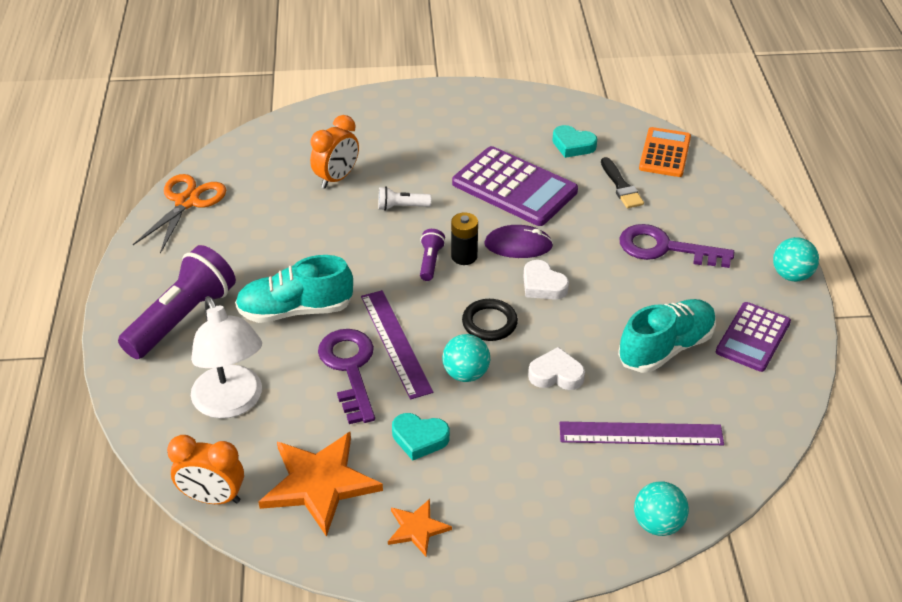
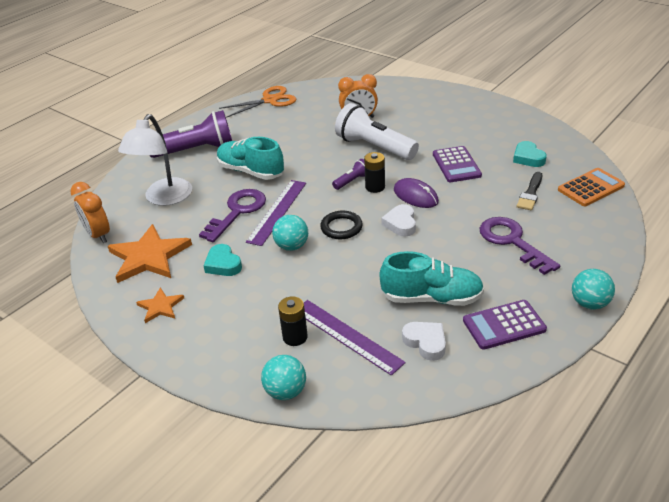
camera: 45 degrees right, 5 degrees down
white flashlight [378,186,431,211] -> white flashlight [335,103,419,160], size x2.19
purple calculator [452,146,578,226] -> purple calculator [433,146,482,182], size x0.64
white heart [528,347,585,390] -> white heart moved to [402,322,446,361]
none -> black battery [278,296,308,346]

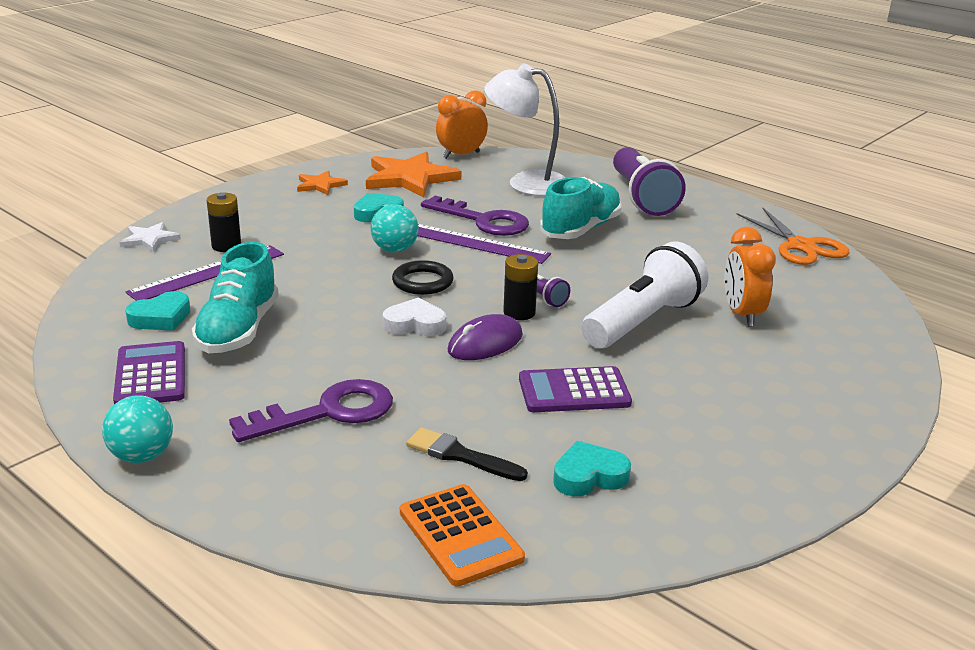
camera: 90 degrees right, 10 degrees down
turquoise ball [261,355,306,400] -> white star [119,222,181,252]
white heart [402,322,446,361] -> turquoise heart [125,291,191,331]

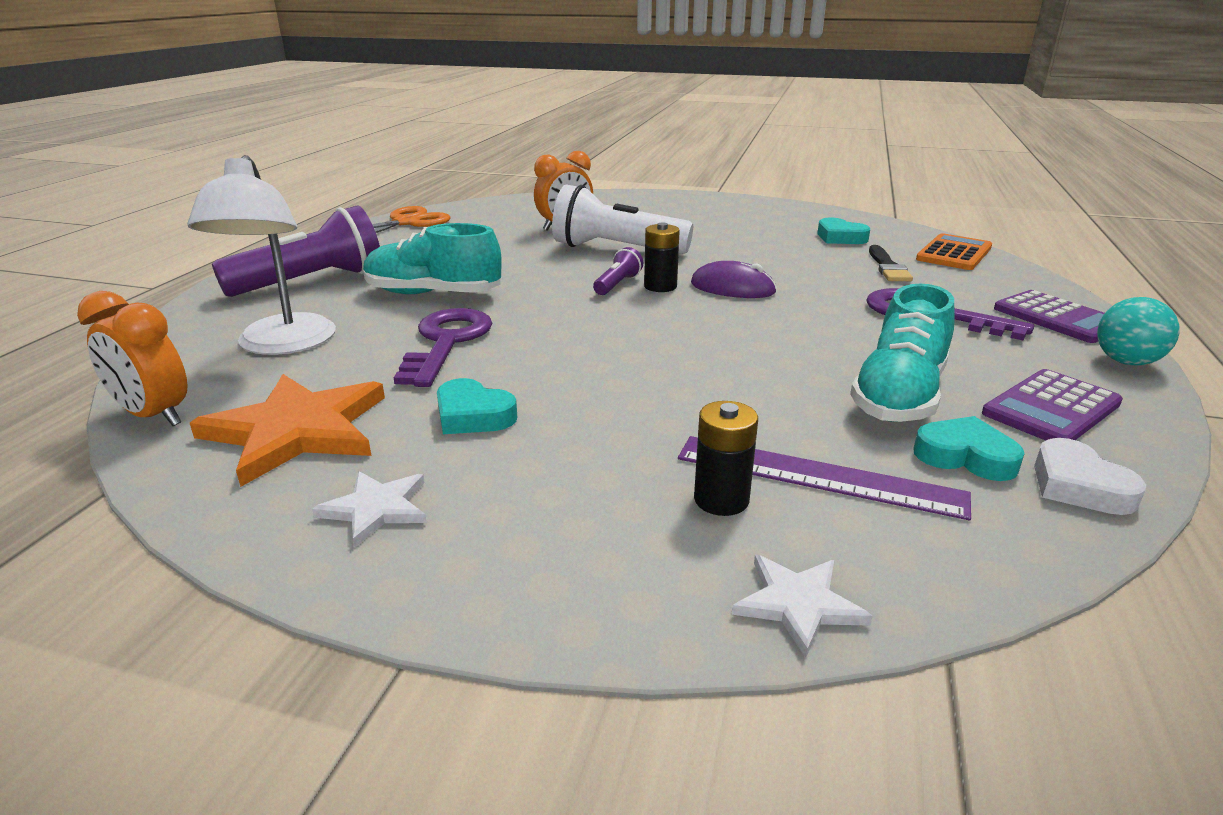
camera: 115 degrees left, 0 degrees up
turquoise shoe [192,242,279,353] -> turquoise shoe turned 135 degrees clockwise [850,284,955,422]
orange star [297,170,348,195] -> white star [312,471,427,547]
turquoise ball [371,204,418,252] -> none
white heart [383,298,446,336] -> white heart moved to [1034,438,1146,515]
black ring [392,260,454,295] -> none
purple ruler [417,224,551,264] -> none
purple calculator [519,366,632,412] -> purple calculator moved to [994,290,1105,343]

